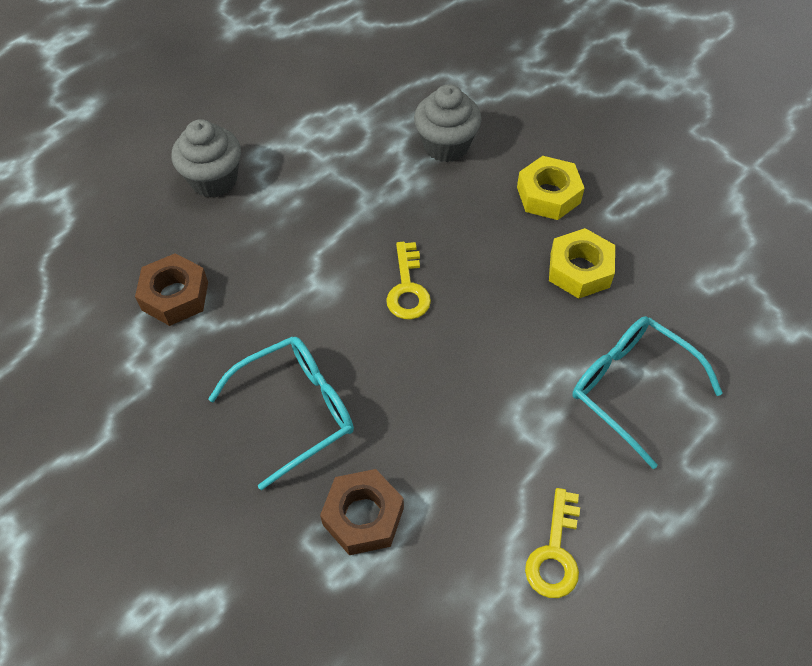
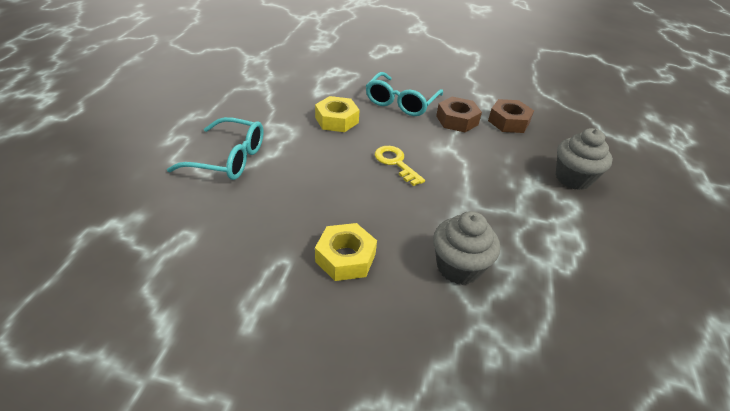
camera: 145 degrees right, 15 degrees down
brown nut [320,469,404,555] -> brown nut moved to [436,96,482,132]
yellow key [525,488,580,598] -> none
yellow nut [549,228,615,299] -> yellow nut moved to [315,96,360,132]

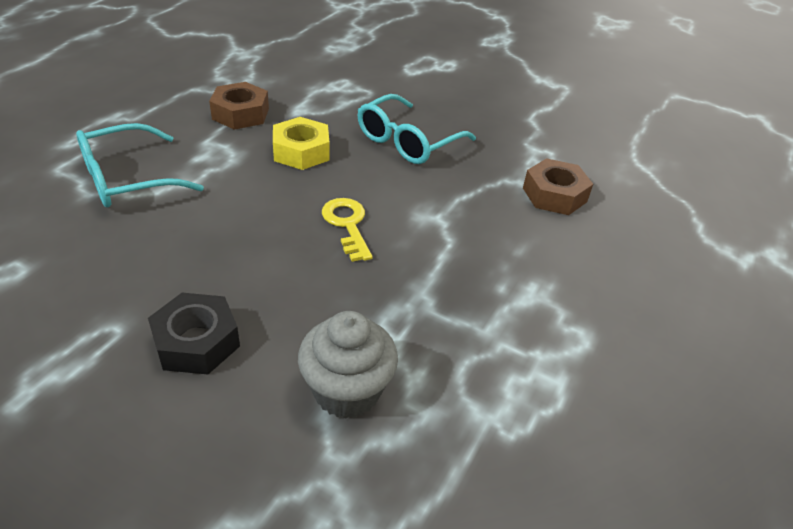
camera: 15 degrees right, 0 degrees up
turquoise glasses [167,117,264,180] -> turquoise glasses turned 120 degrees clockwise [76,123,204,207]
yellow nut [315,223,377,281] -> black nut [148,293,240,374]
brown nut [436,96,482,132] -> brown nut moved to [209,82,269,130]
grey cupcake [556,128,613,190] -> none

